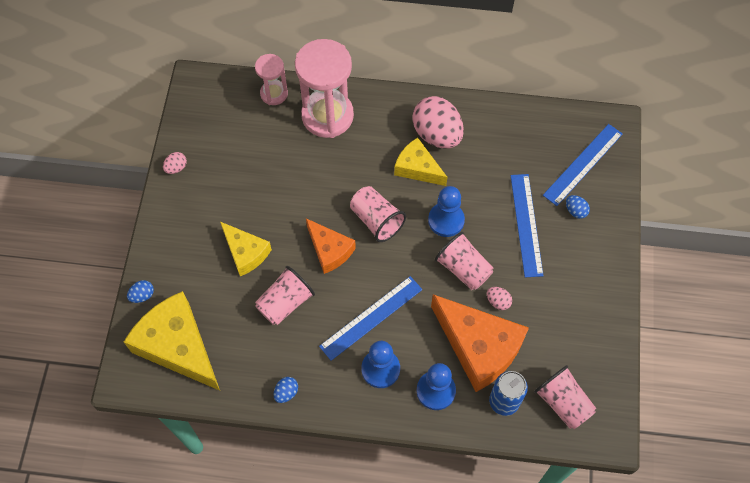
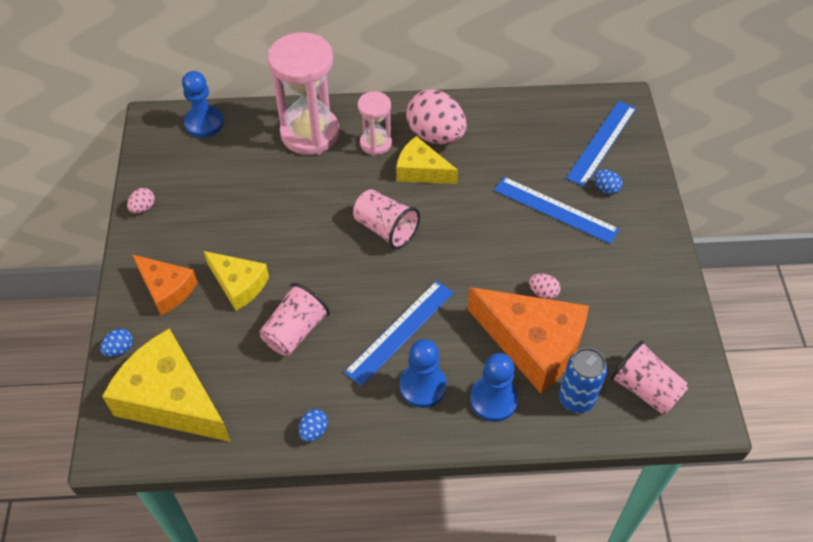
camera: 10 degrees left, 10 degrees down
pink hourglass [255,54,288,105] -> pink hourglass moved to [358,91,392,156]
orange cheese [306,218,356,274] -> orange cheese moved to [132,254,198,316]
blue pawn [428,186,465,237] -> blue pawn moved to [182,71,224,138]
pink cup [435,232,493,290] -> none
blue ruler [511,174,544,277] -> blue ruler turned 45 degrees counterclockwise [494,177,620,244]

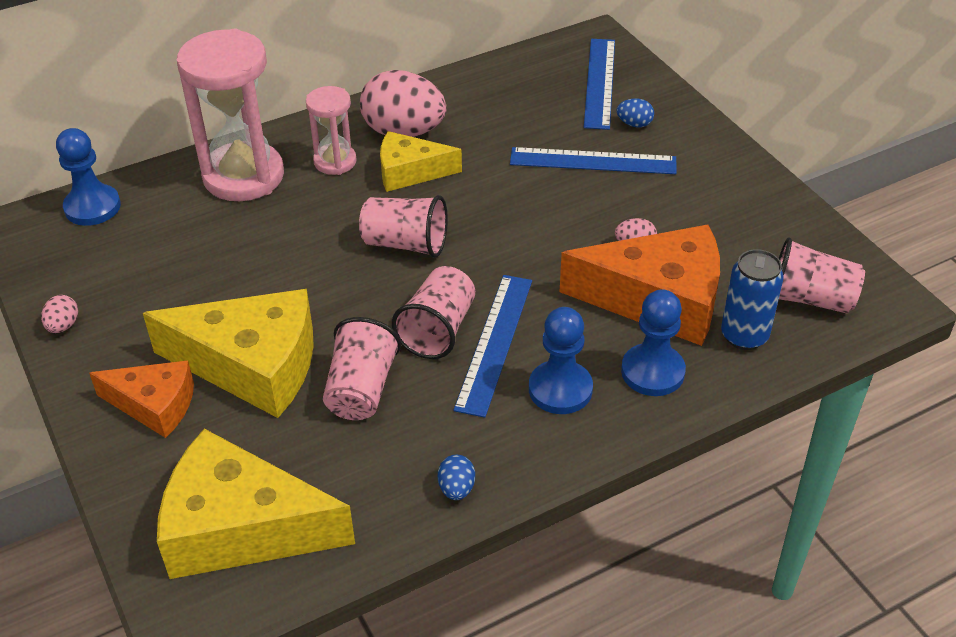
camera: 25 degrees left, 10 degrees down
blue egg [100,329,133,357] -> none
yellow cheese [204,251,269,311] -> yellow cheese [143,289,314,418], size x1.71
none -> pink cup [392,266,475,359]

